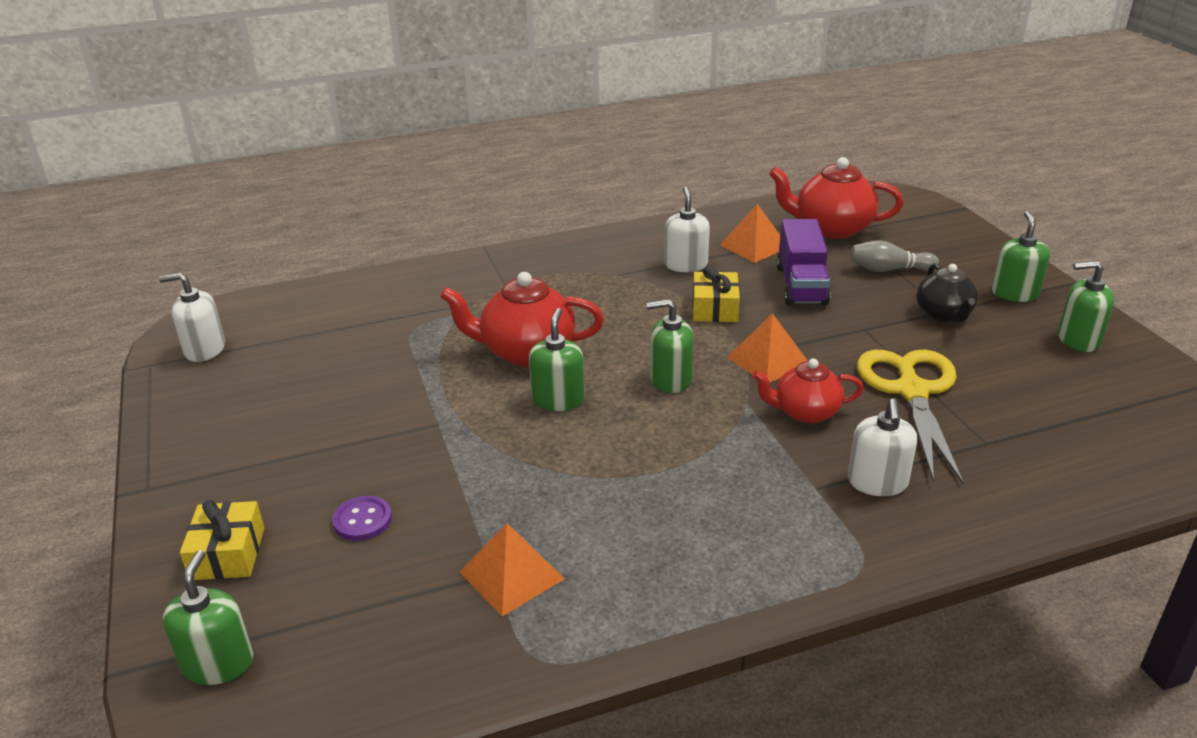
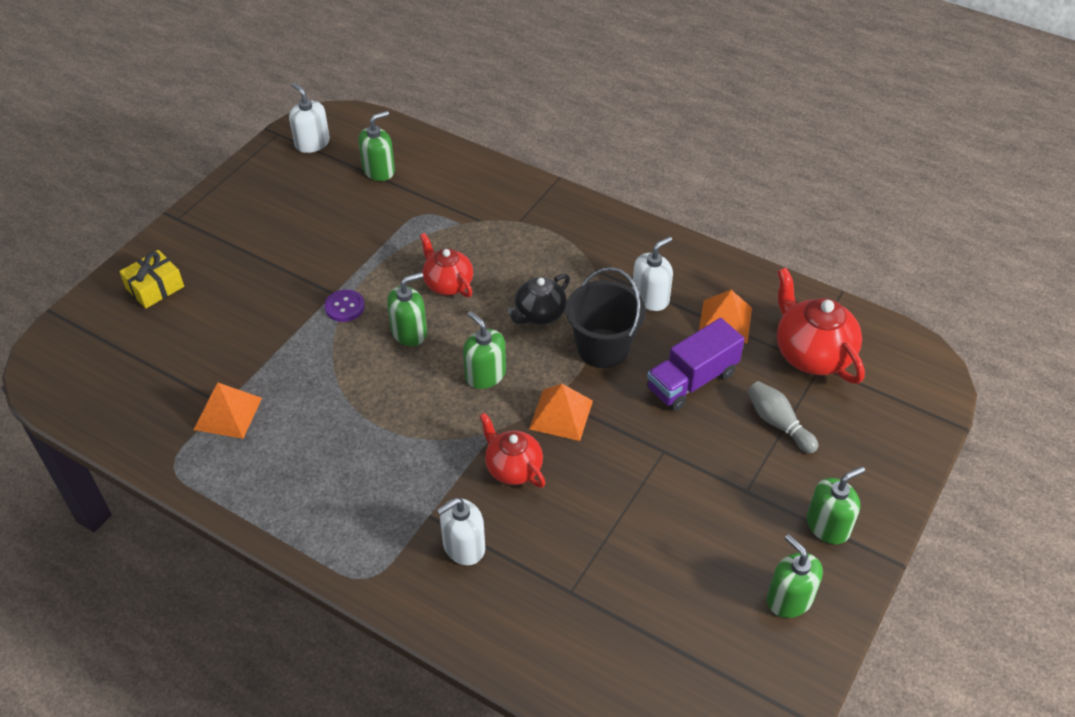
camera: 50 degrees right, 15 degrees up
green soap dispenser [163,550,253,685] -> green soap dispenser moved to [358,111,395,181]
purple button [332,496,392,541] -> purple button moved to [325,290,365,322]
red teapot [440,272,604,367] -> red teapot [420,233,473,297], size x0.64
yellow gift [693,266,740,322] -> black bucket [566,267,646,368]
yellow scissors [857,350,964,484] -> none
black teapot [917,264,978,322] -> black teapot moved to [507,273,570,325]

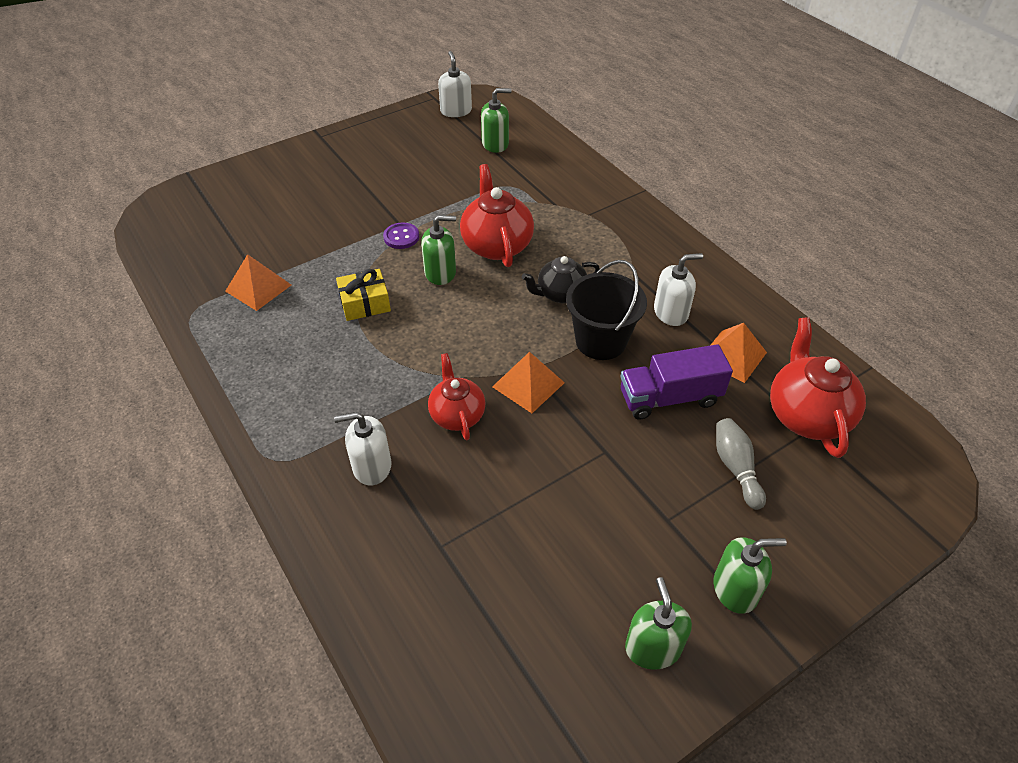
camera: 25 degrees right, 0 degrees up
yellow gift [119,250,184,309] -> yellow gift moved to [336,269,391,321]
red teapot [420,233,473,297] -> red teapot [460,164,534,267], size x1.55
green soap dispenser [463,311,506,389] -> none

